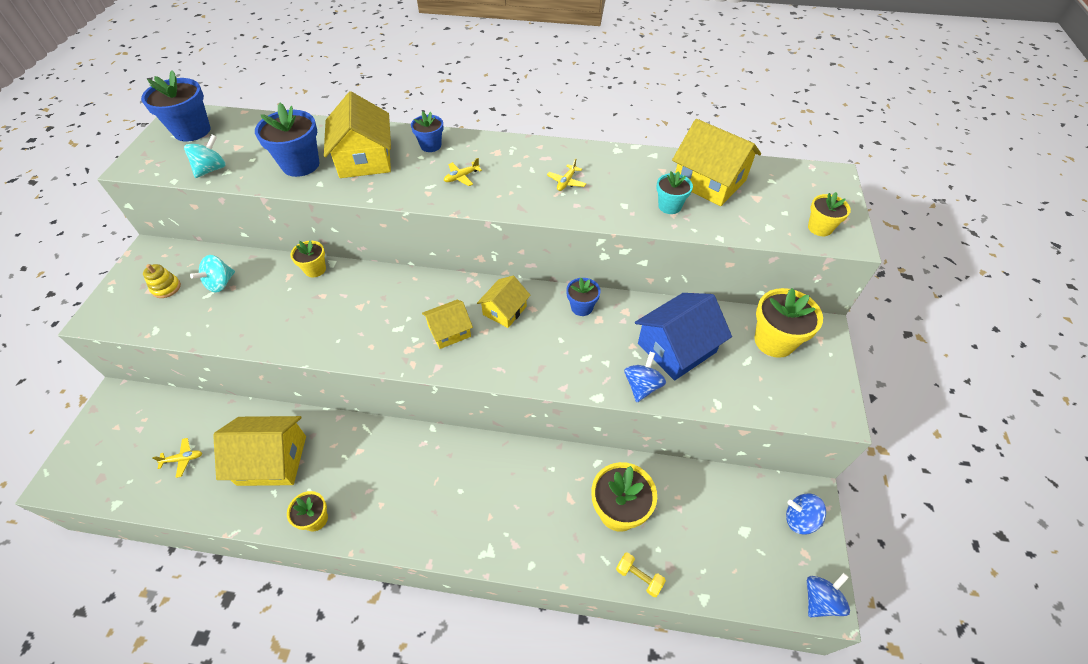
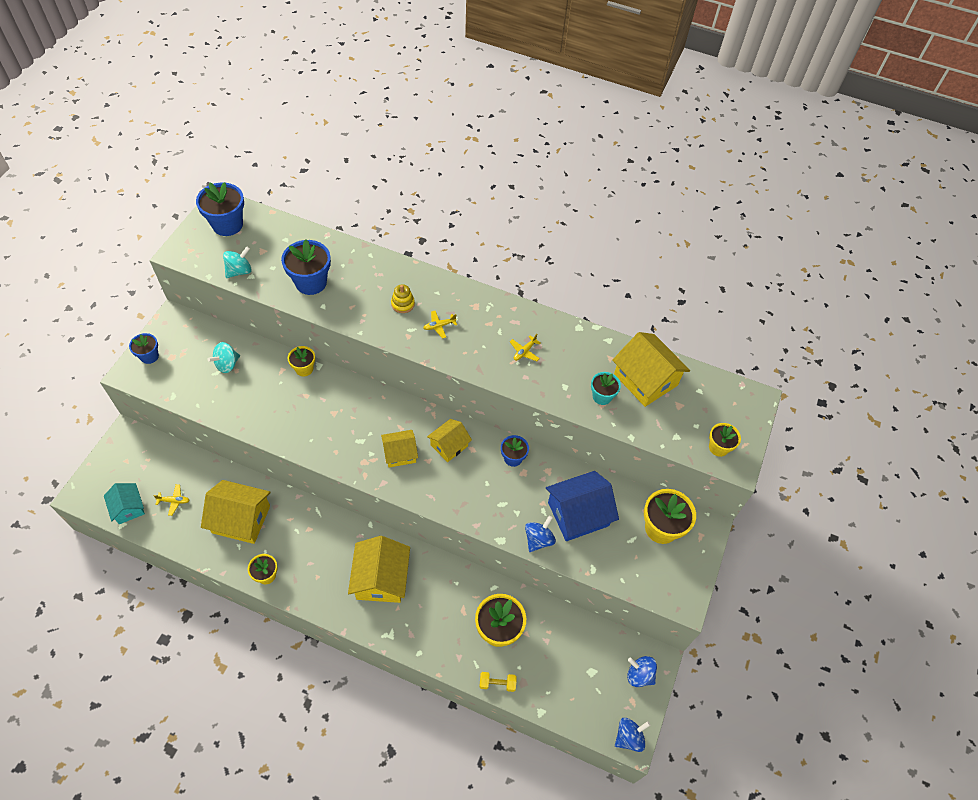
camera: 10 degrees right, 5 degrees up
yellow stacking toy [143,264,181,298] -> yellow stacking toy moved to [391,284,415,313]
yellow house [324,91,391,178] -> yellow house moved to [348,536,410,603]
blue flower pot [411,112,443,152] -> blue flower pot moved to [129,333,159,364]
yellow dumbbell [616,553,666,597] -> yellow dumbbell turned 45 degrees counterclockwise [479,672,517,692]
none -> turquoise house [104,483,145,524]

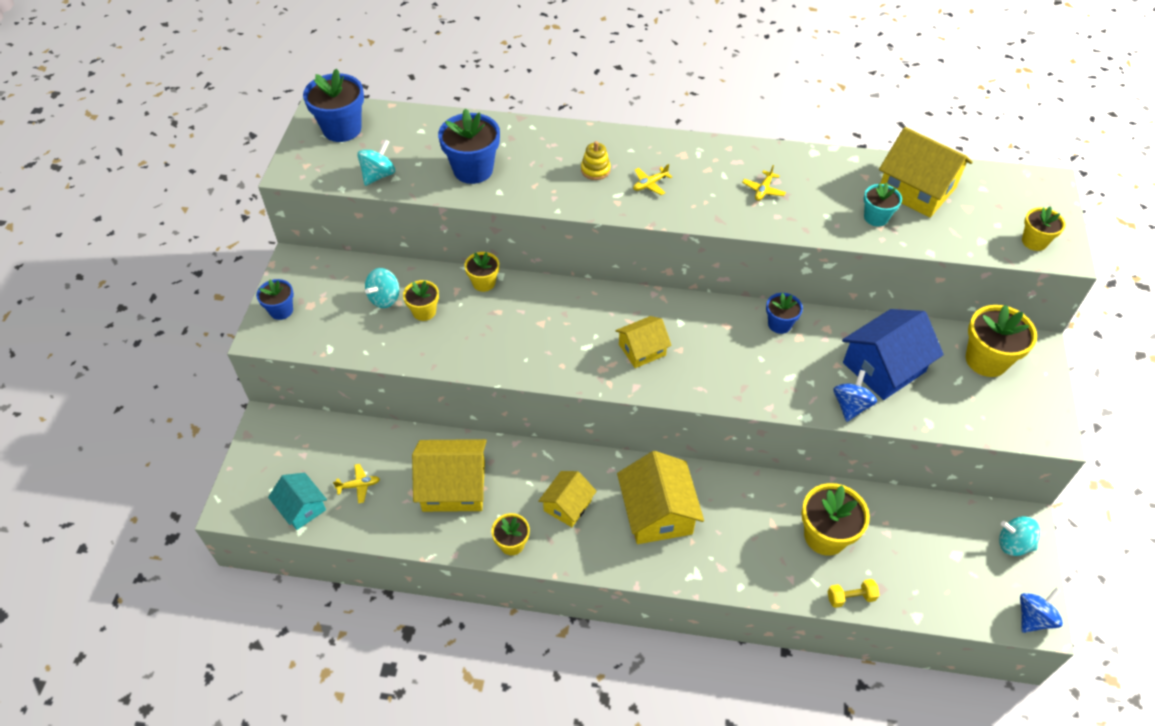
camera: 10 degrees left, 5 degrees down
yellow house [427,419,472,462] -> yellow house moved to [538,471,597,527]
blue spinning top [627,656,657,687] -> turquoise spinning top [999,516,1040,556]
none -> yellow flower pot [403,280,439,321]

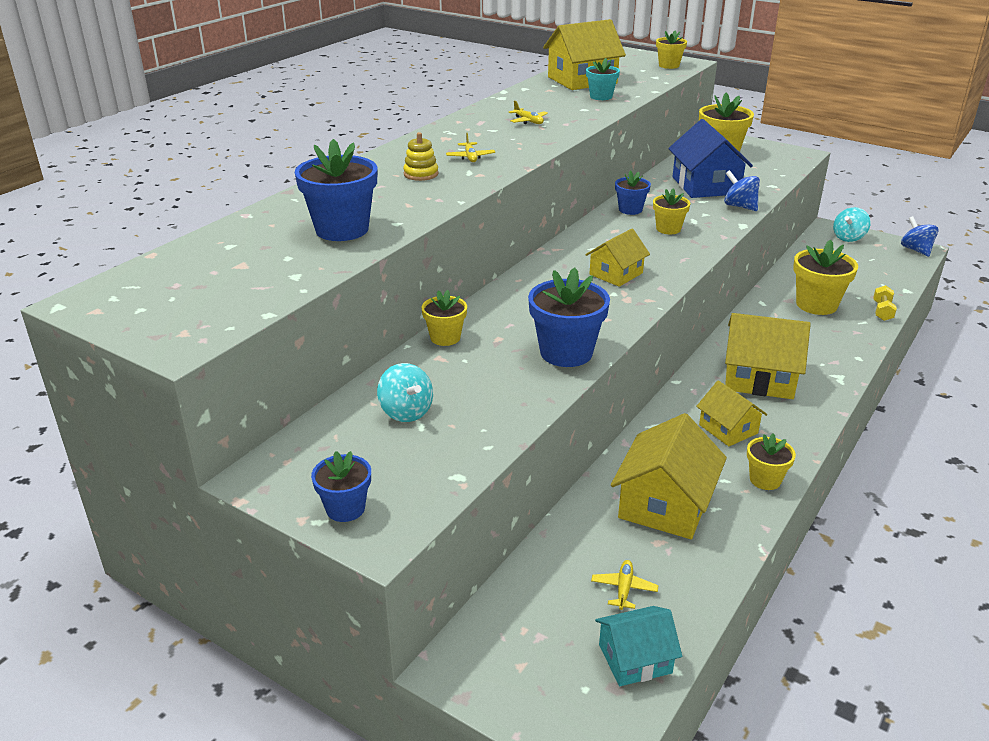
camera: 65 degrees left, 20 degrees down
blue flower pot [303,68,364,142] -> blue flower pot moved to [528,268,610,367]
turquoise spinning top [357,140,395,186] -> none
yellow flower pot [403,280,439,321] -> yellow flower pot moved to [653,188,690,234]
yellow house [615,316,672,368] -> yellow house turned 45 degrees clockwise [585,228,650,287]

